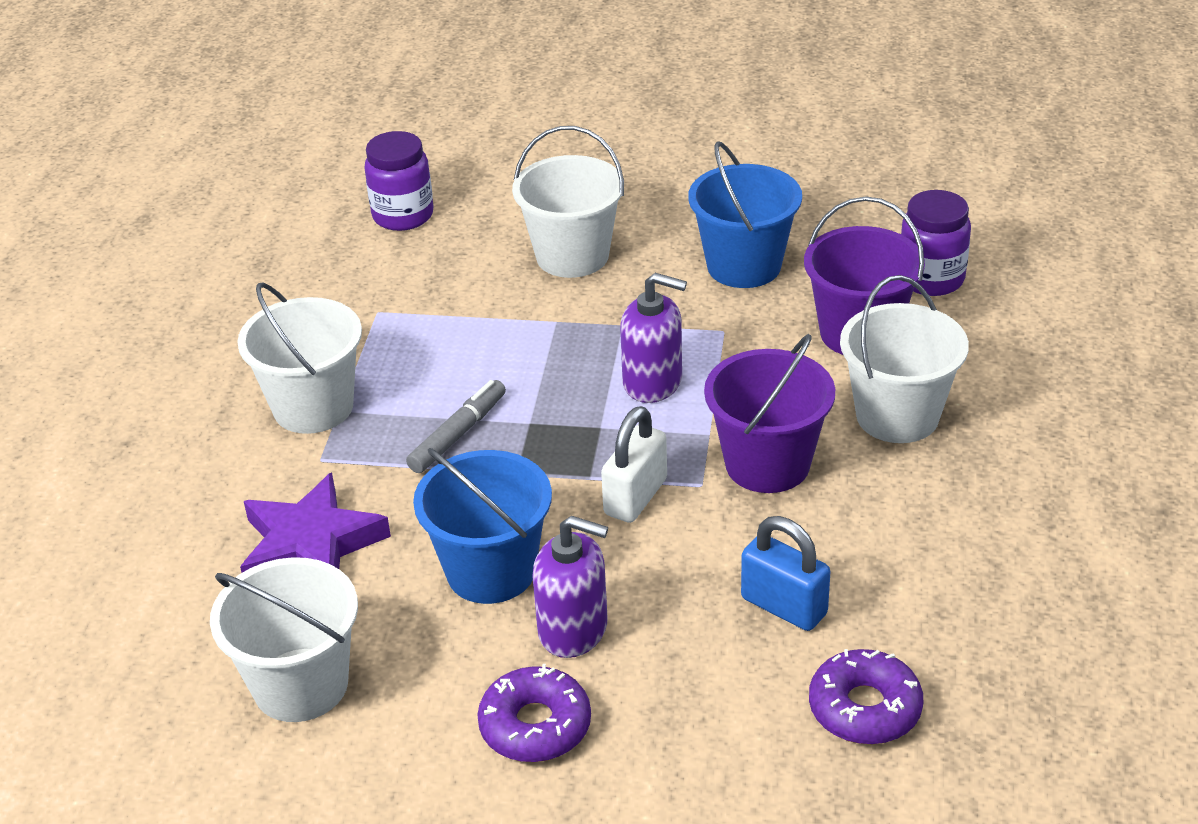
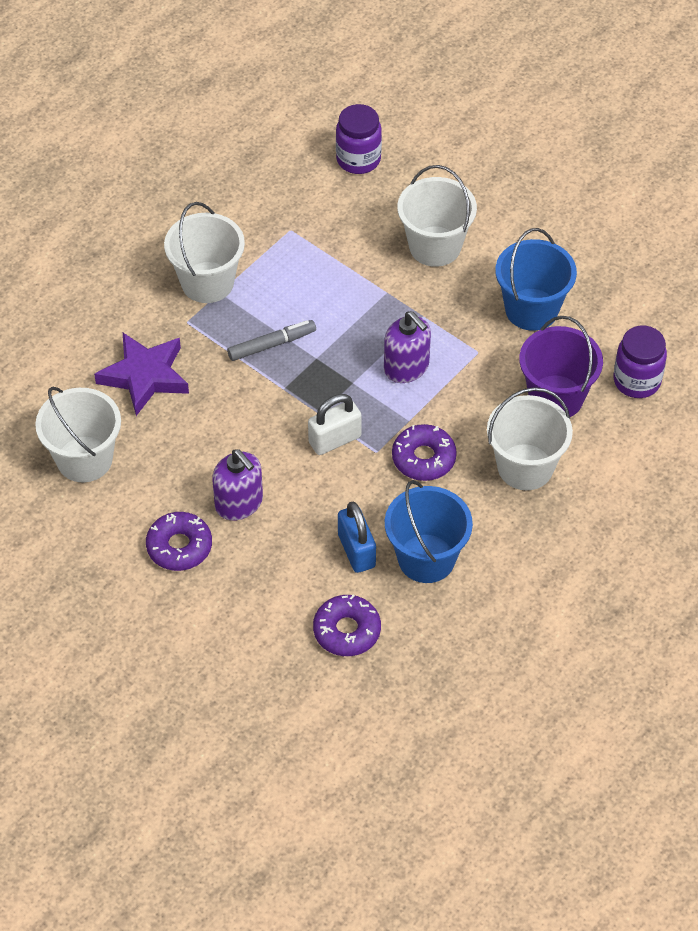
camera: 30 degrees right, 15 degrees up
blue bucket [413,448,552,604] -> blue bucket moved to [385,480,473,583]
purple bucket [704,334,835,493] -> purple donut [392,424,457,481]

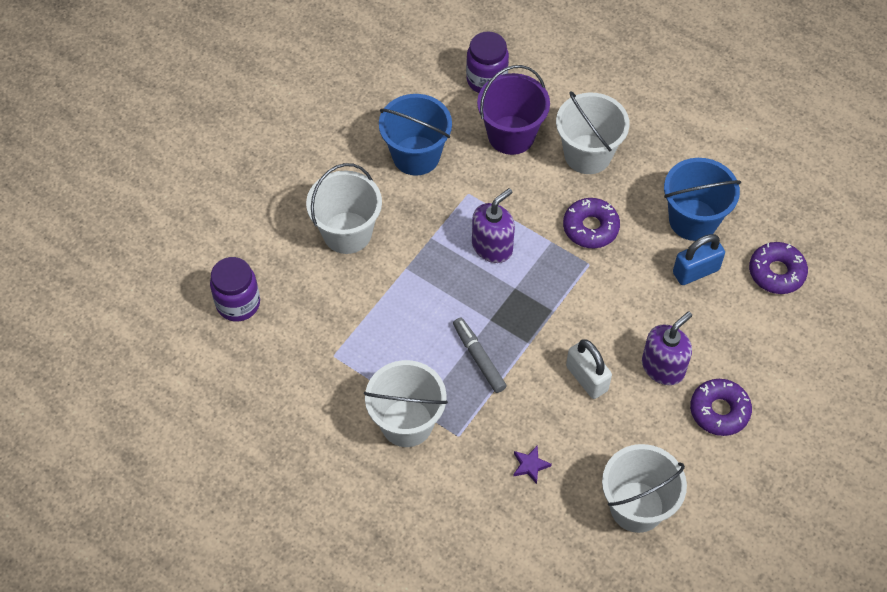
camera: 95 degrees left, 5 degrees up
purple star [94,333,189,416] -> purple star [514,446,552,484], size x0.42
white padlock [308,394,362,455] -> white padlock moved to [566,339,612,399]

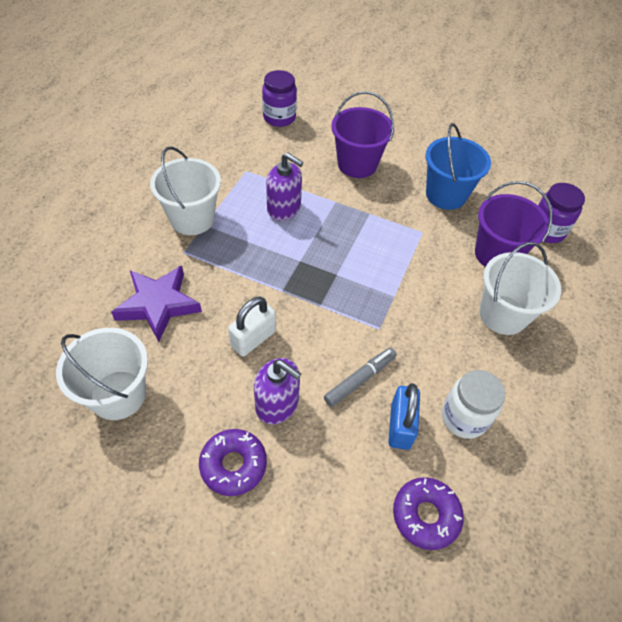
camera: 75 degrees right, 5 degrees down
white bucket [306,163,382,254] -> purple bucket [331,91,394,178]
grey marker [453,318,506,393] -> grey marker moved to [324,348,397,407]
purple soap dispenser [472,188,515,263] -> purple soap dispenser moved to [266,153,303,221]
purple star [514,446,552,484] -> purple star [111,266,202,342], size x2.36
purple donut [563,198,620,248] -> none
blue bucket [664,158,741,241] -> white jar [442,370,505,439]
blue padlock [673,234,725,285] -> blue padlock turned 45 degrees clockwise [388,383,420,450]

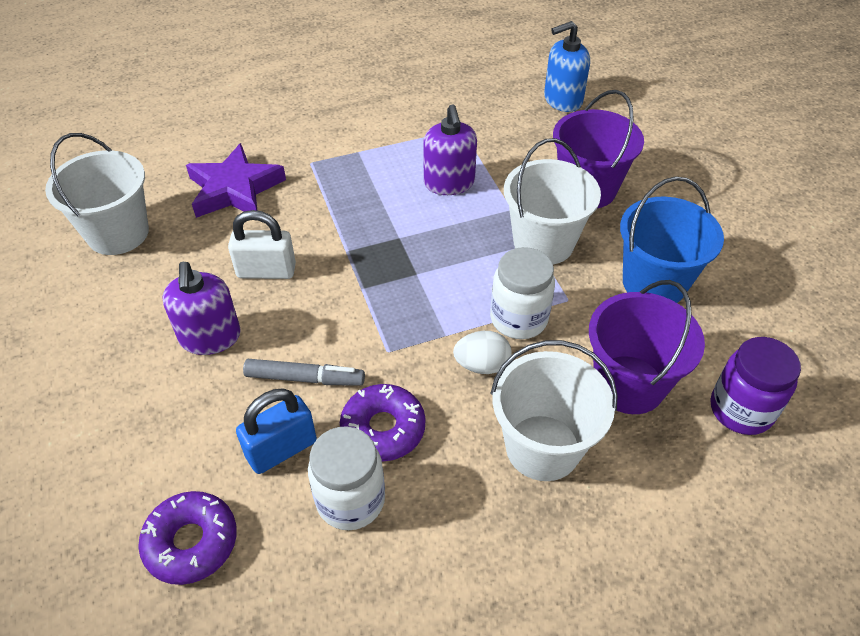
camera: 50 degrees right, 5 degrees down
white bucket [150,146,221,235] -> white bucket moved to [504,138,601,265]
purple donut [199,429,267,496] -> purple donut moved to [340,384,425,461]
purple jar [262,70,297,127] -> blue soap dispenser [544,21,590,112]
none -> white egg [453,331,512,374]
none -> white jar [490,247,555,339]

